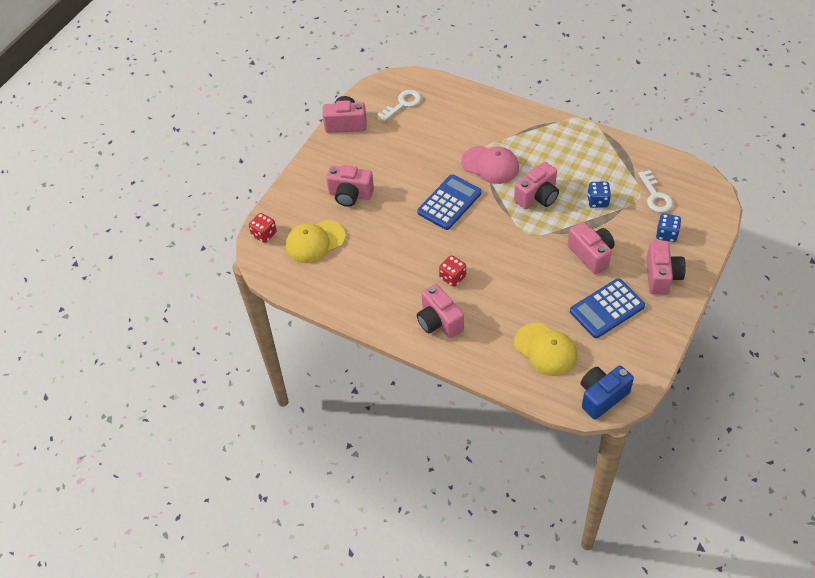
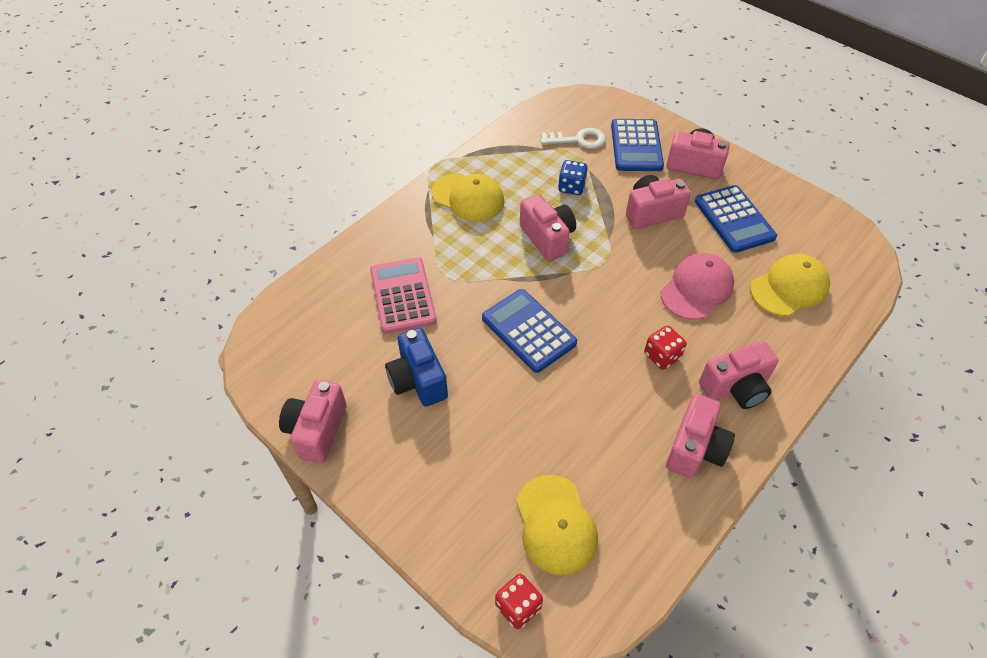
camera: 80 degrees left, 0 degrees up
pink camera [326,165,374,207] -> pink camera moved to [666,394,735,478]
white key [377,90,421,122] -> none
pink cap [461,146,519,184] -> pink cap moved to [660,253,734,320]
blue camera [581,365,634,420] -> blue camera moved to [385,328,448,407]
blue dice [656,214,681,242] -> blue calculator [611,119,664,171]
none -> pink calculator [370,258,437,334]
none -> yellow cap [431,173,505,222]

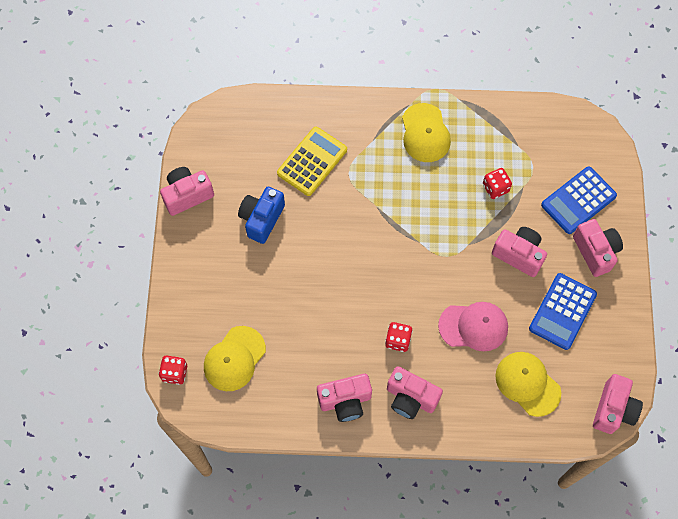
camera: 50 degrees right, 15 degrees up
pink calculator [370,258,437,334] -> yellow calculator [277,127,347,196]
blue calculator [482,289,577,373] -> none
pink camera [520,194,576,261] -> pink camera moved to [593,374,643,434]
white key [540,128,606,149] -> none
blue dice [558,160,588,195] -> red dice [483,168,512,199]
yellow cap [750,254,830,316] -> yellow cap turned 150 degrees counterclockwise [495,352,561,417]

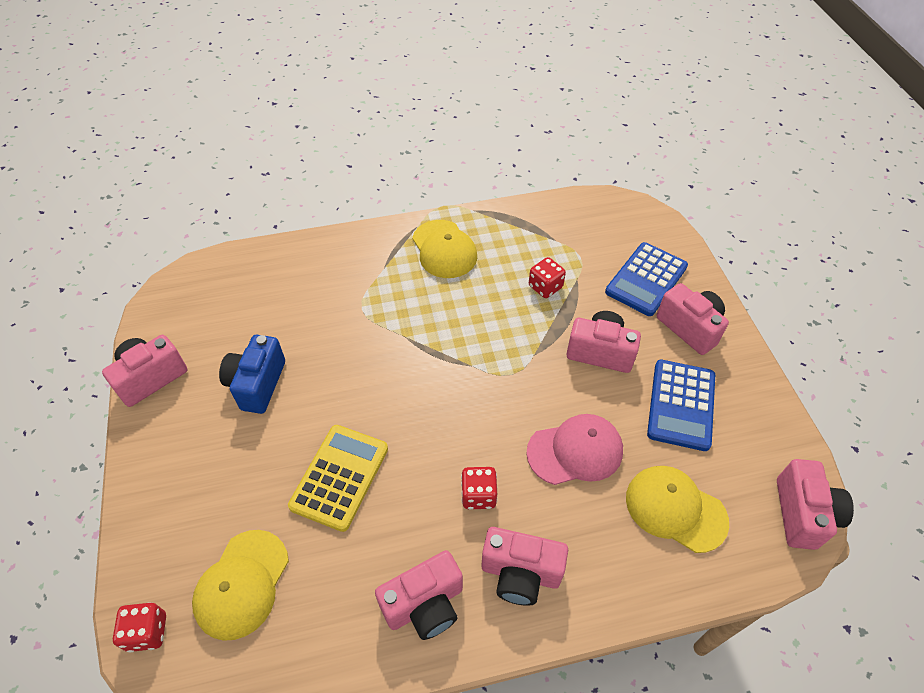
camera: 15 degrees left, 15 degrees down
yellow calculator [277,127,347,196] -> yellow calculator moved to [288,425,388,532]

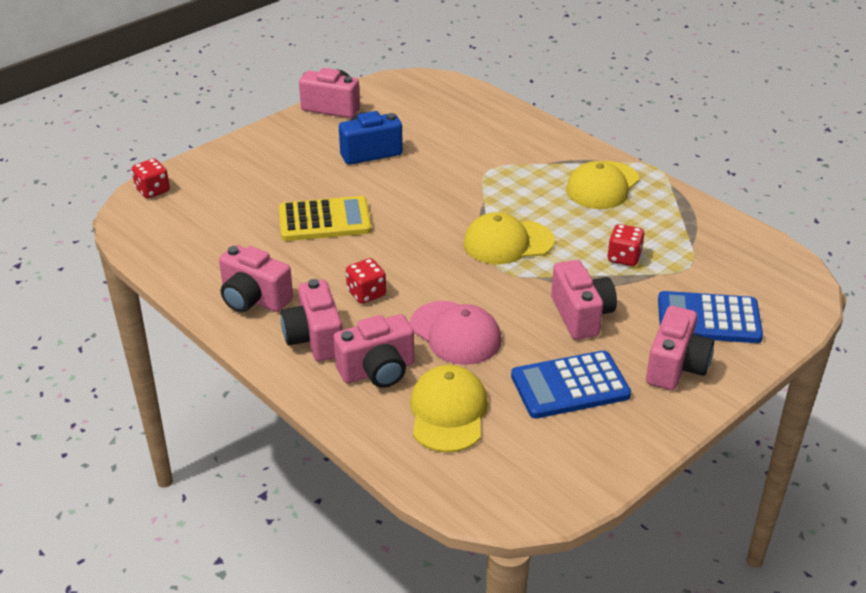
camera: 60 degrees right, 15 degrees down
yellow cap [192,530,289,641] -> yellow cap moved to [463,212,555,264]
pink camera [777,459,854,550] -> pink camera moved to [334,314,414,388]

